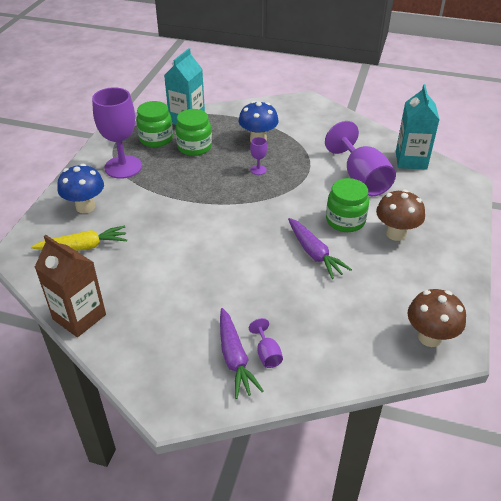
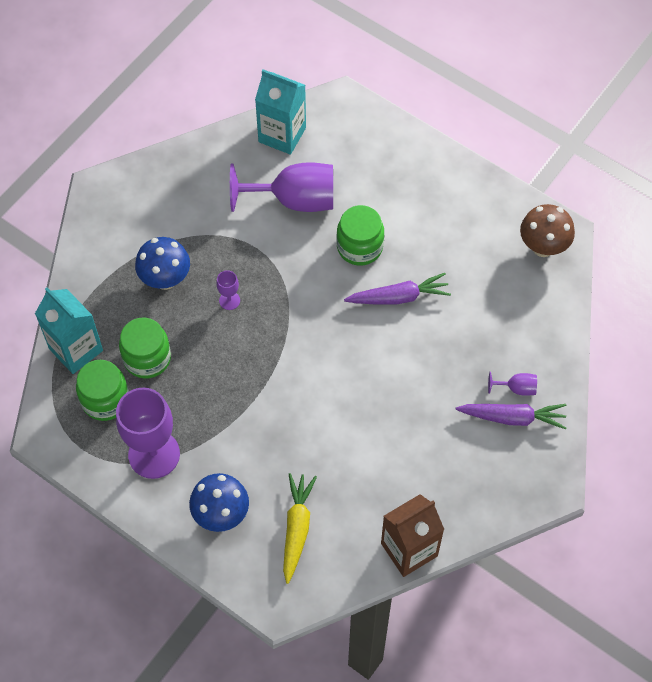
camera: 70 degrees left, 20 degrees up
brown mushroom [376,189,425,241] -> none

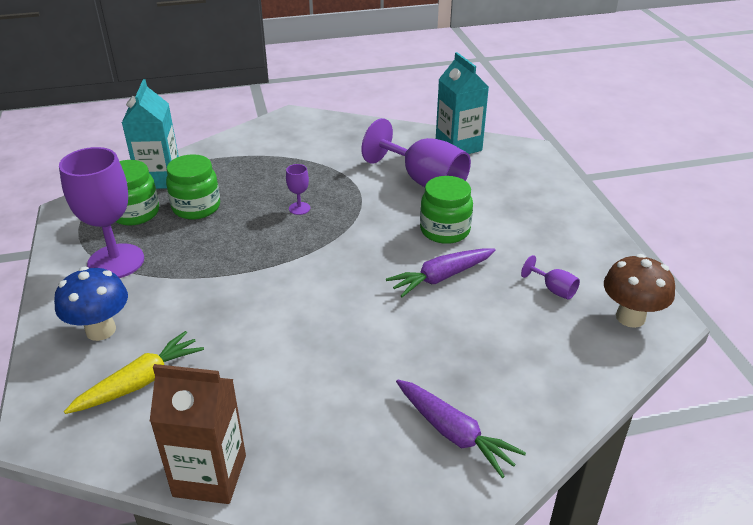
camera: 40 degrees right, 25 degrees down
blue mushroom [135,237,190,290] -> none
purple carrot [344,273,451,304] -> purple carrot turned 120 degrees clockwise [386,248,496,297]
purple goblet [488,372,537,396] -> purple goblet moved to [521,255,580,300]

